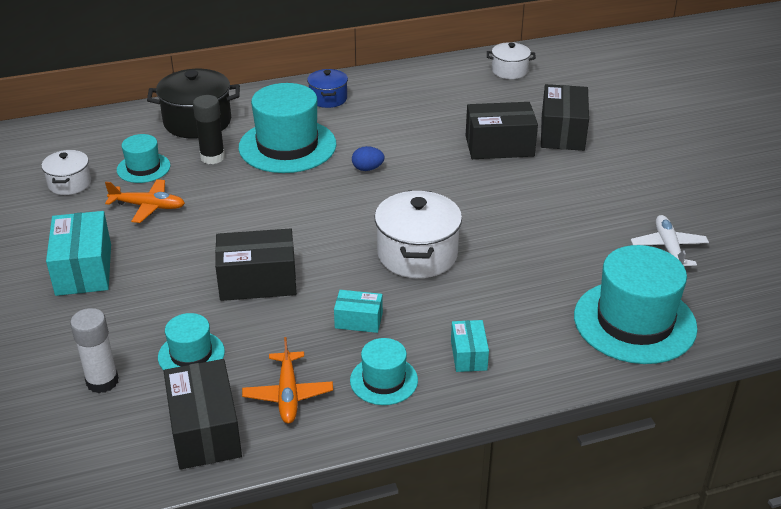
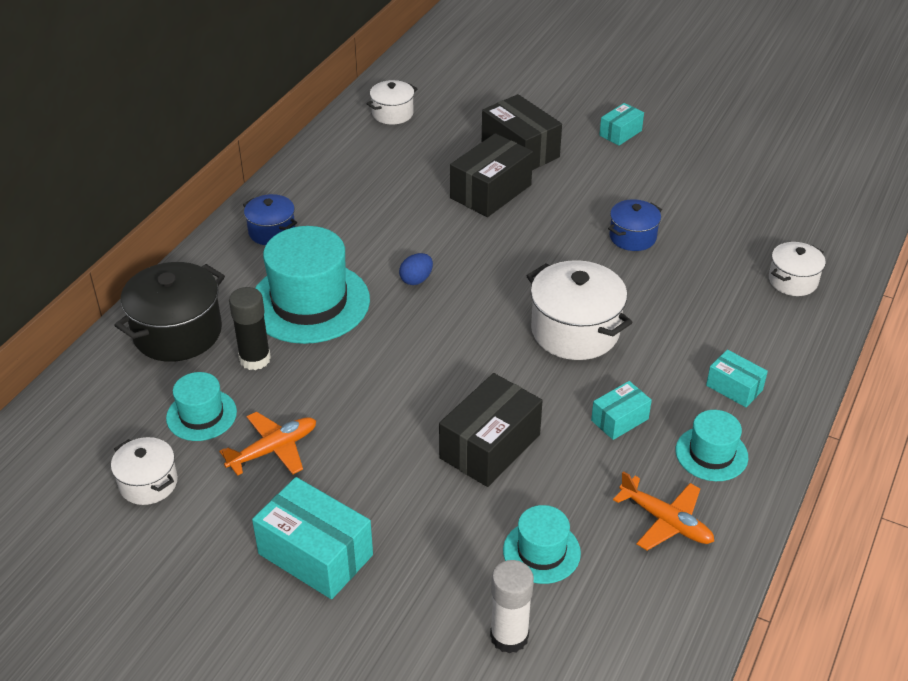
camera: 45 degrees left, 5 degrees up
black box [164,359,242,470] -> none
turquoise hat [574,245,698,364] -> white pot [769,242,826,296]
white plane [631,215,709,266] -> none
none -> turquoise box [599,103,644,146]
none -> blue pot [608,199,662,251]

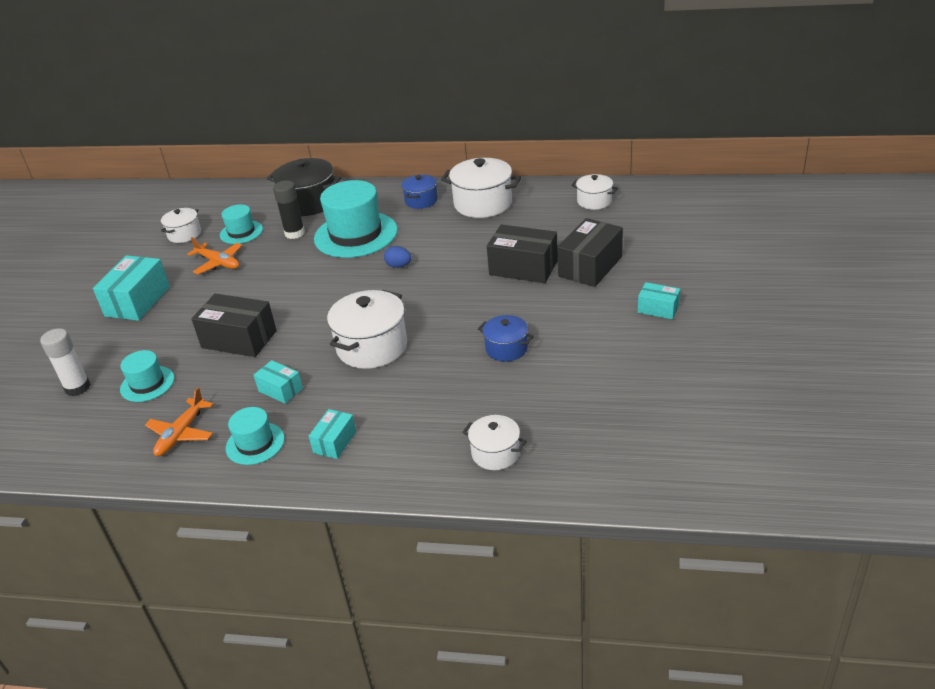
camera: 75 degrees right, 5 degrees down
none -> white pot [441,158,521,218]

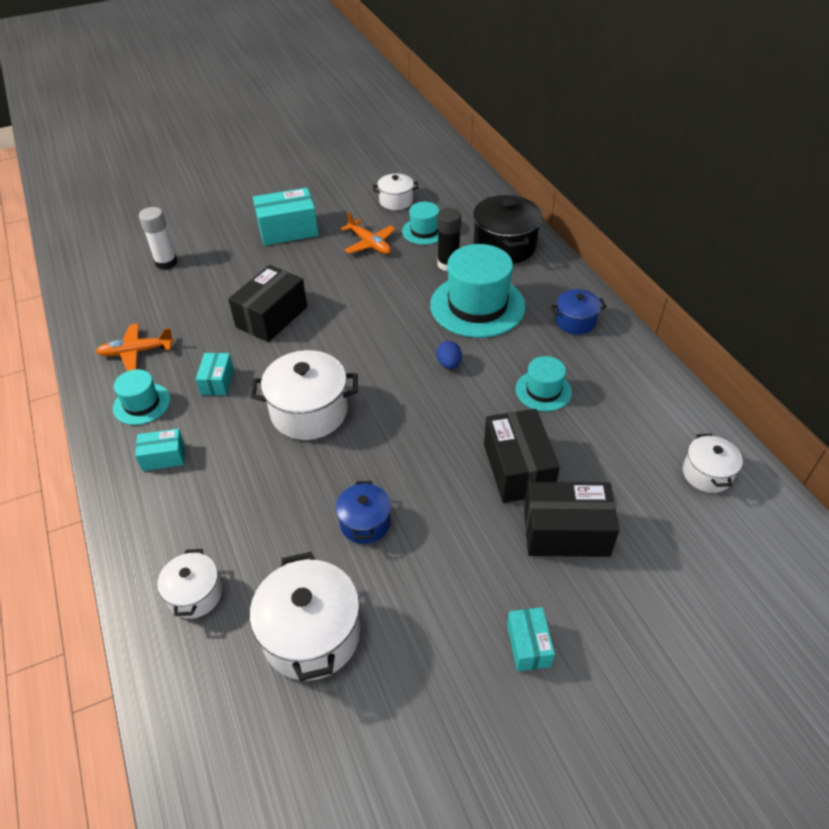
camera: 55 degrees right, 10 degrees up
turquoise hat [120,350,175,402] -> turquoise hat moved to [516,356,572,411]
orange plane [187,237,242,274] -> orange plane turned 45 degrees counterclockwise [341,212,395,254]
black box [191,294,277,357] -> black box turned 45 degrees clockwise [228,265,307,342]
white pot [441,158,521,218] -> white pot moved to [250,552,360,681]

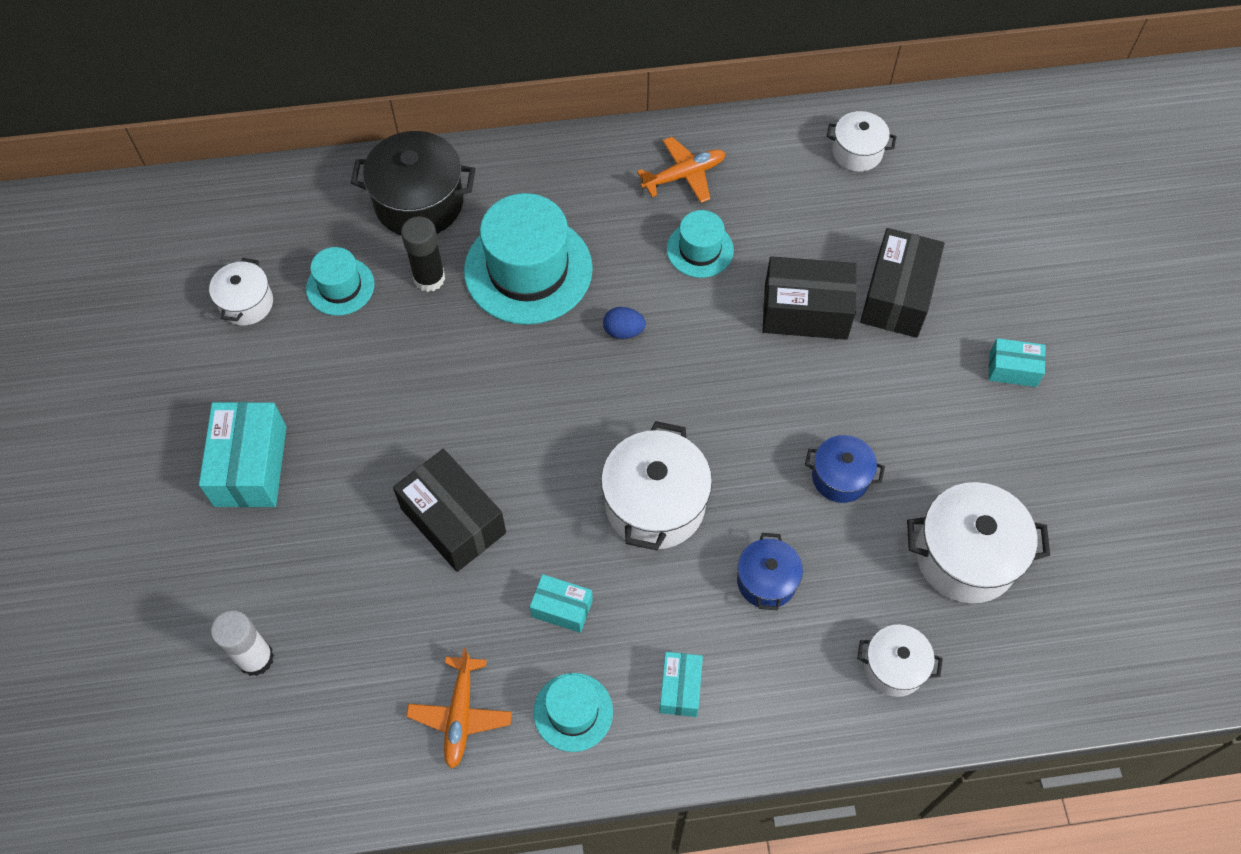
camera: 75 degrees left, 15 degrees up
orange plane [341,212,395,254] -> orange plane moved to [637,137,726,203]
blue pot [551,289,607,335] -> blue pot moved to [737,533,803,610]

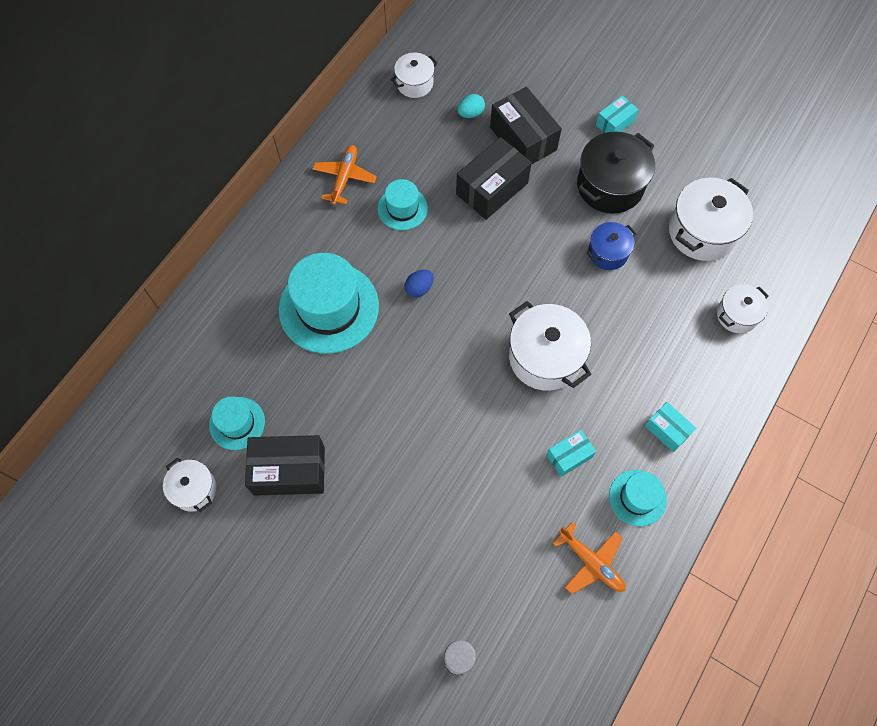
camera: 50 degrees left, 5 degrees up
turquoise box [199,402,286,507] -> none
black pot [351,131,475,235] -> black pot moved to [577,131,655,214]
black box [393,449,506,572] -> black box moved to [245,435,325,496]
black glue stick [401,216,445,292] -> none
blue pot [737,533,803,610] -> none
none -> turquoise egg [458,94,485,118]

